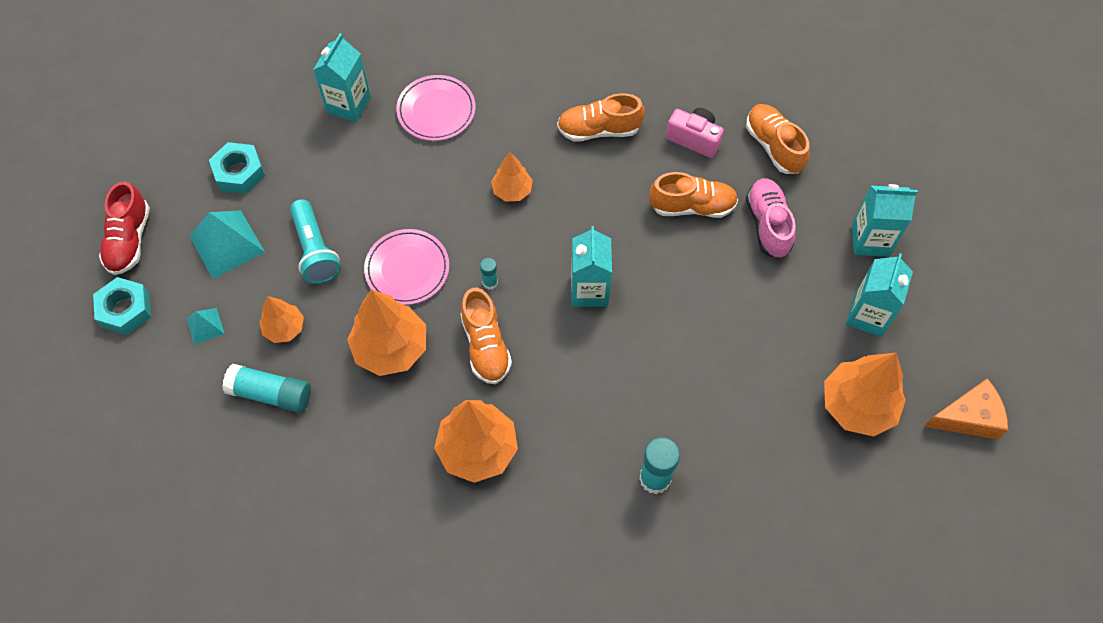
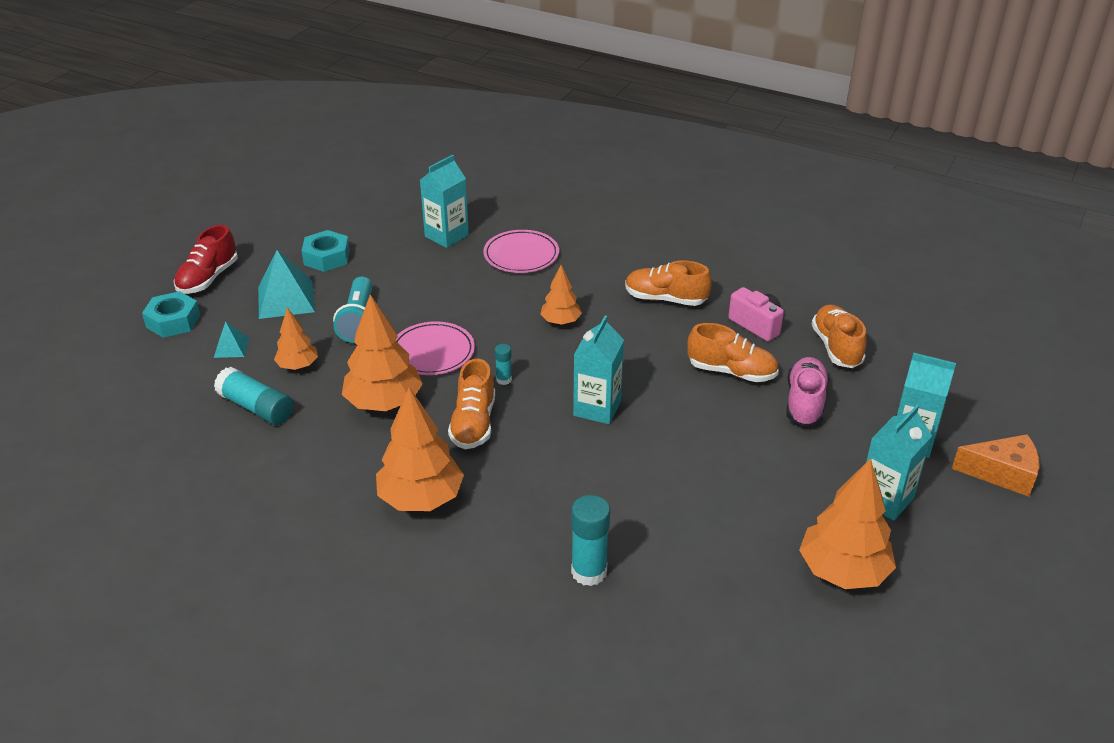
camera: 20 degrees right, 25 degrees down
orange cheese [924,379,1008,440] -> orange cheese moved to [952,434,1039,497]

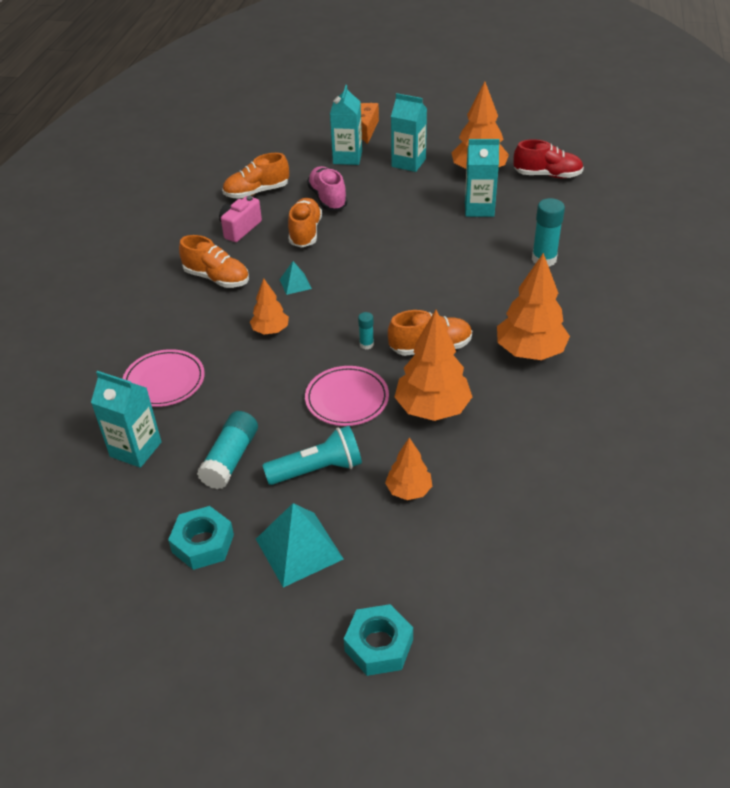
camera: 105 degrees left, 5 degrees up
red shoe [174,225,238,294] -> red shoe moved to [514,139,584,178]
turquoise pyramid [214,321,249,358] -> turquoise pyramid moved to [280,261,312,295]
turquoise glue stick [214,367,293,425] -> turquoise glue stick moved to [197,411,258,489]
turquoise carton [573,316,624,424] -> turquoise carton moved to [465,139,500,217]
orange shoe [625,260,712,306] -> orange shoe turned 60 degrees counterclockwise [179,235,249,288]
pink shoe [786,357,829,426] -> pink shoe turned 75 degrees clockwise [307,166,348,211]

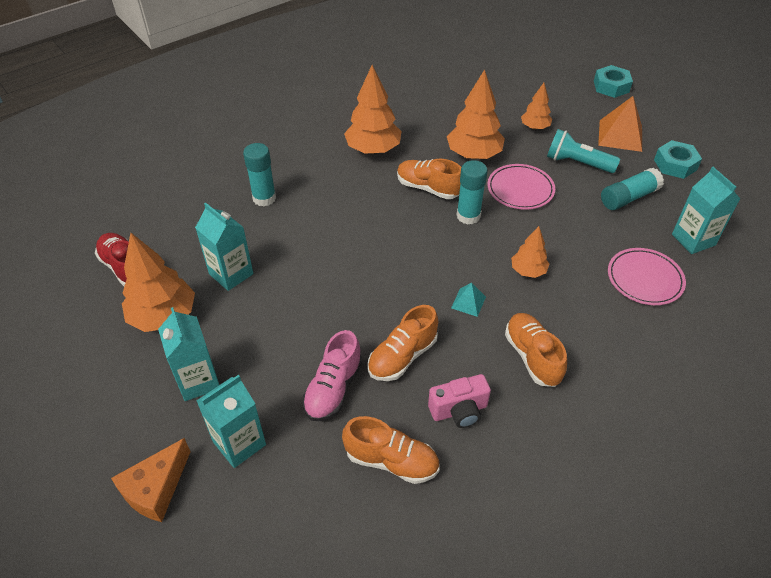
camera: 140 degrees left, 5 degrees up
turquoise pyramid [256,503,343,587] -> orange pyramid [598,96,642,152]
turquoise glue stick [358,312,374,350] -> turquoise glue stick [457,160,488,224], size x1.91

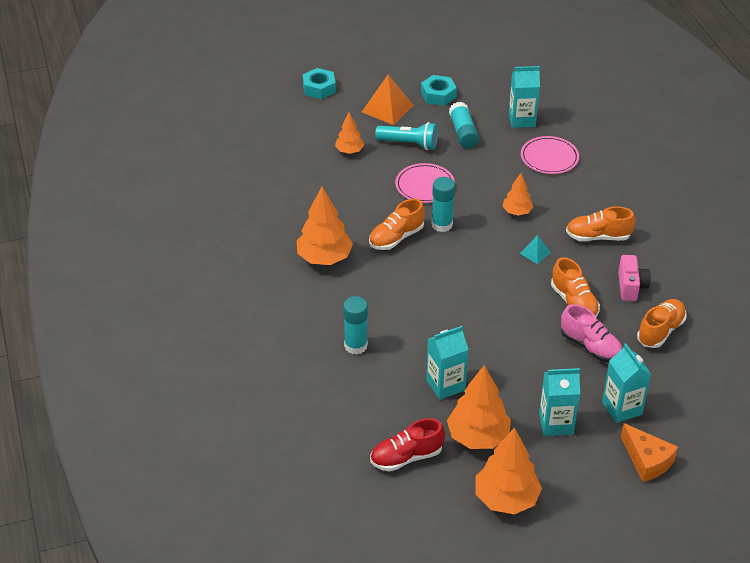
camera: 70 degrees left, 5 degrees down
orange tree [447,69,505,159] -> orange tree moved to [476,427,542,514]
turquoise flashlight [547,129,620,173] -> turquoise flashlight turned 120 degrees counterclockwise [375,122,438,150]

